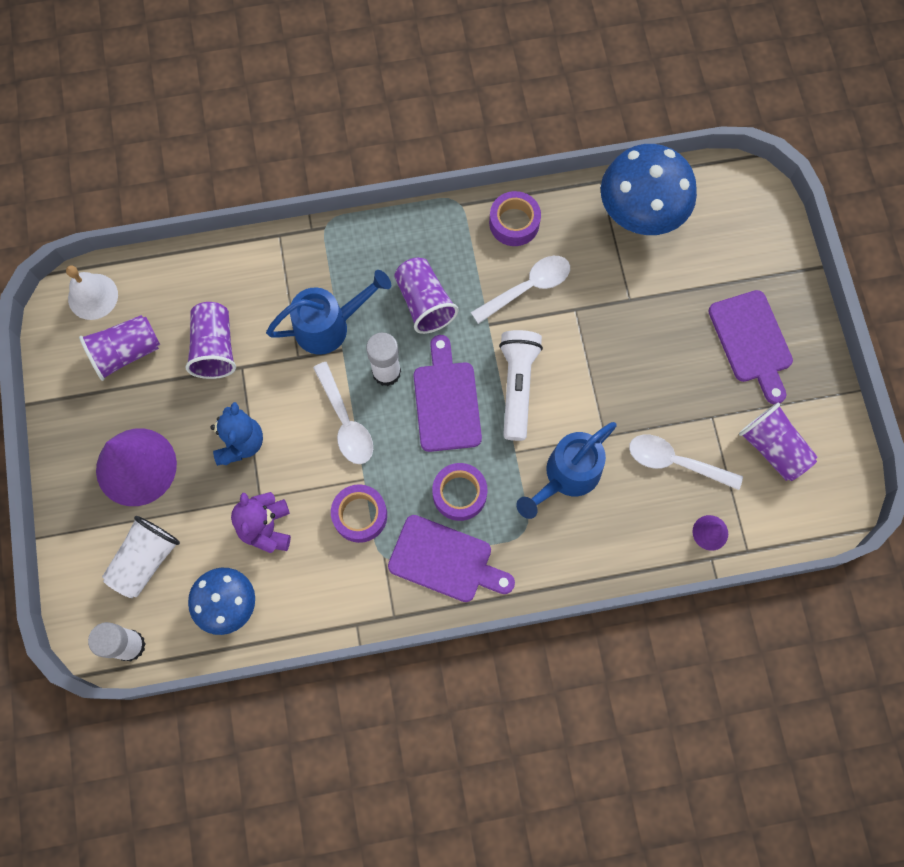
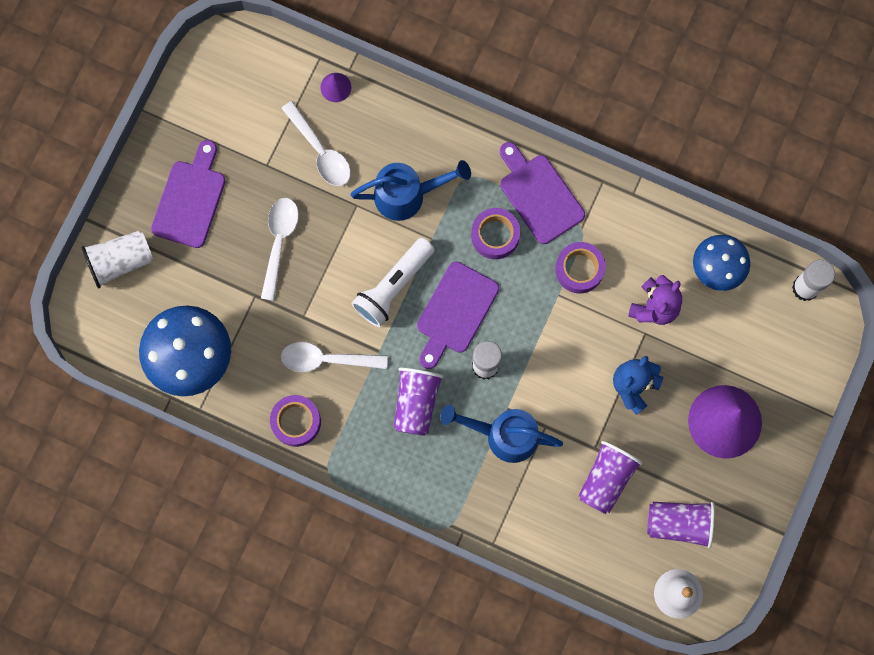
camera: 145 degrees left, 5 degrees up
white cup [102,516,180,598] -> white cup moved to [81,231,153,288]
white spoon [313,362,373,464] -> white spoon moved to [261,198,299,301]
purple cup [739,403,817,481] -> none

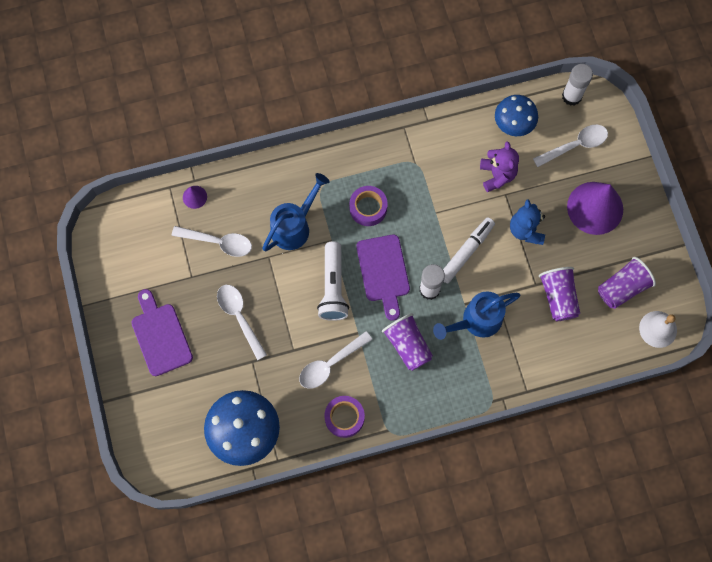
camera: 40 degrees left, 5 degrees down
white cup [81,231,153,288] -> none
purple cutting board [500,142,585,244] -> none
purple tape [555,242,606,294] -> none
none -> white marker [443,217,495,283]
none -> white spoon [533,125,608,167]

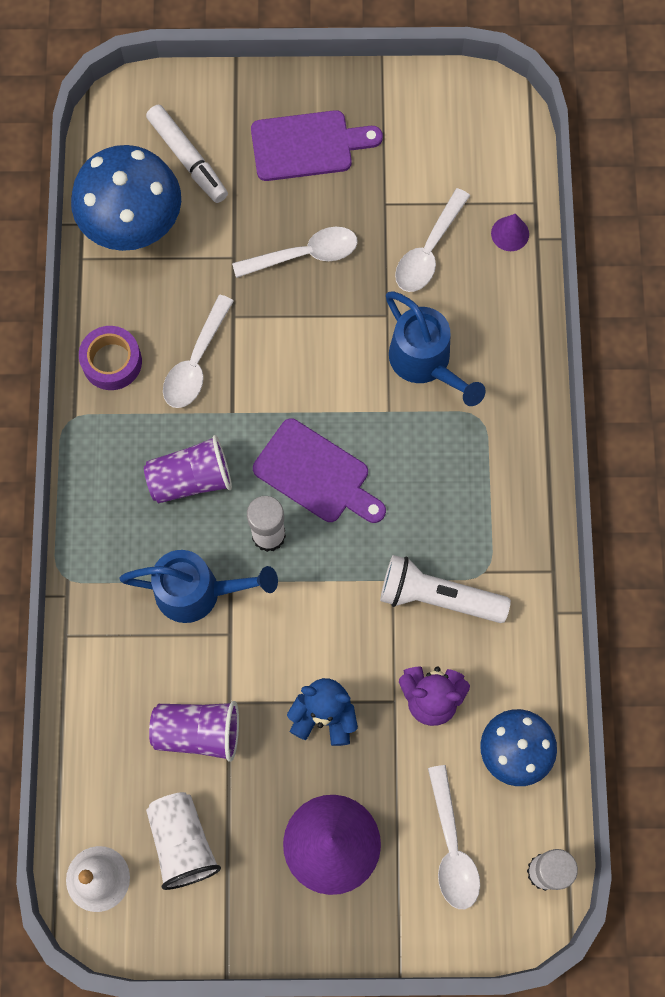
camera: 105 degrees right, 0 degrees up
white spoon [299,331,373,389] -> white spoon turned 135 degrees counterclockwise [163,295,234,408]
white flashlight [317,241,349,321] -> white flashlight moved to [380,555,511,623]
purple tape [349,186,388,226] -> none
purple cutting board [356,235,410,321] -> purple cutting board turned 150 degrees counterclockwise [253,418,386,523]
blue watering can [433,291,520,340] -> blue watering can turned 105 degrees clockwise [119,550,278,623]
white marker [443,217,495,283] -> white marker moved to [146,105,228,203]
purple cup [598,257,656,309] -> white cup [146,792,221,890]

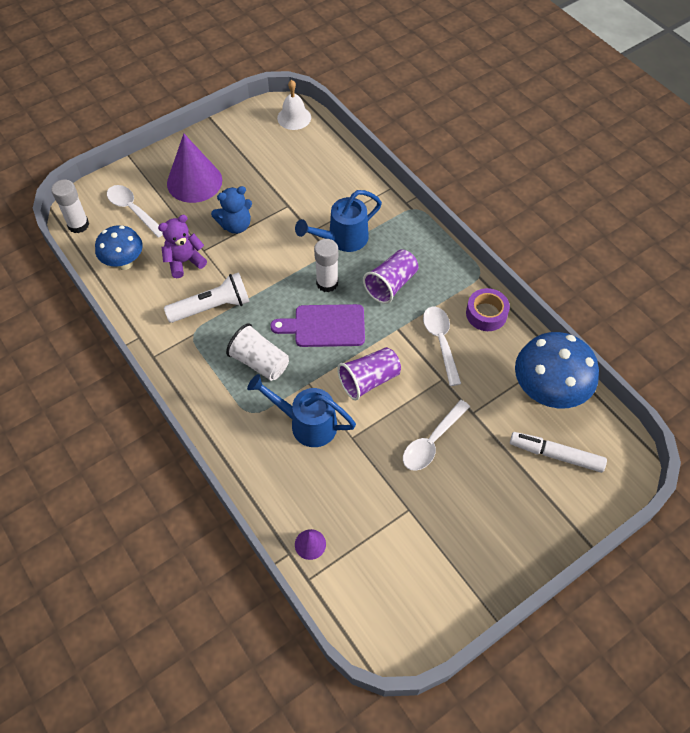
camera: 145 degrees right, 15 degrees down
white cup [146,792,221,890] -> white cup moved to [226,323,289,381]
purple cup [149,701,239,762] -> purple cup moved to [337,347,401,400]
purple cutting board [251,110,383,181] -> none
white spoon [395,188,470,292] -> none

